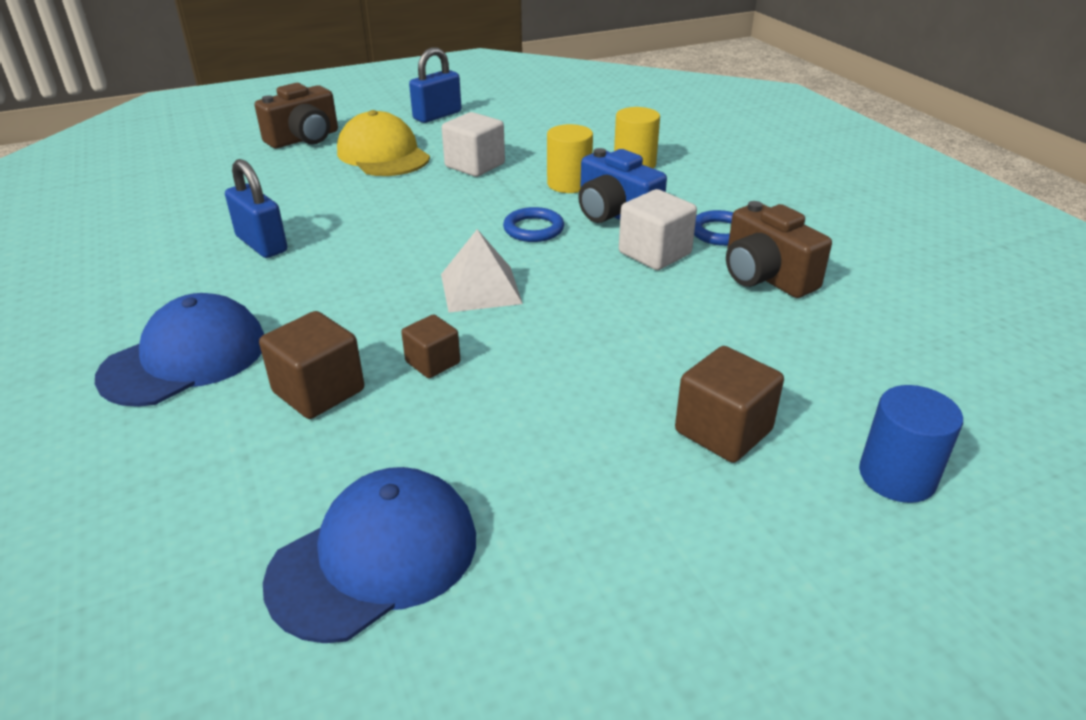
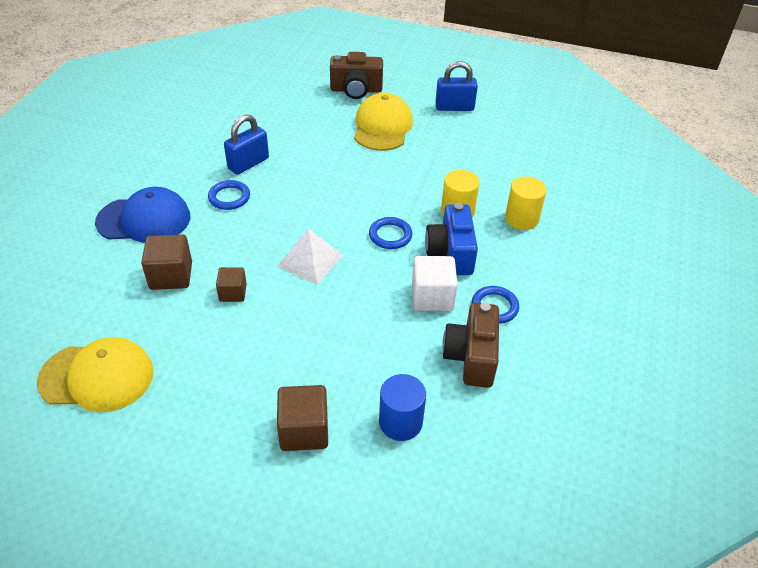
camera: 40 degrees right, 10 degrees up
blue padlock [225,159,287,258] -> blue padlock turned 45 degrees clockwise [224,114,269,175]
blue cap [263,467,476,643] -> yellow cap [37,337,154,412]
white cube [442,112,505,177] -> none
blue cylinder [859,385,963,503] -> blue cylinder moved to [379,374,426,441]
none -> blue ring [208,180,250,210]

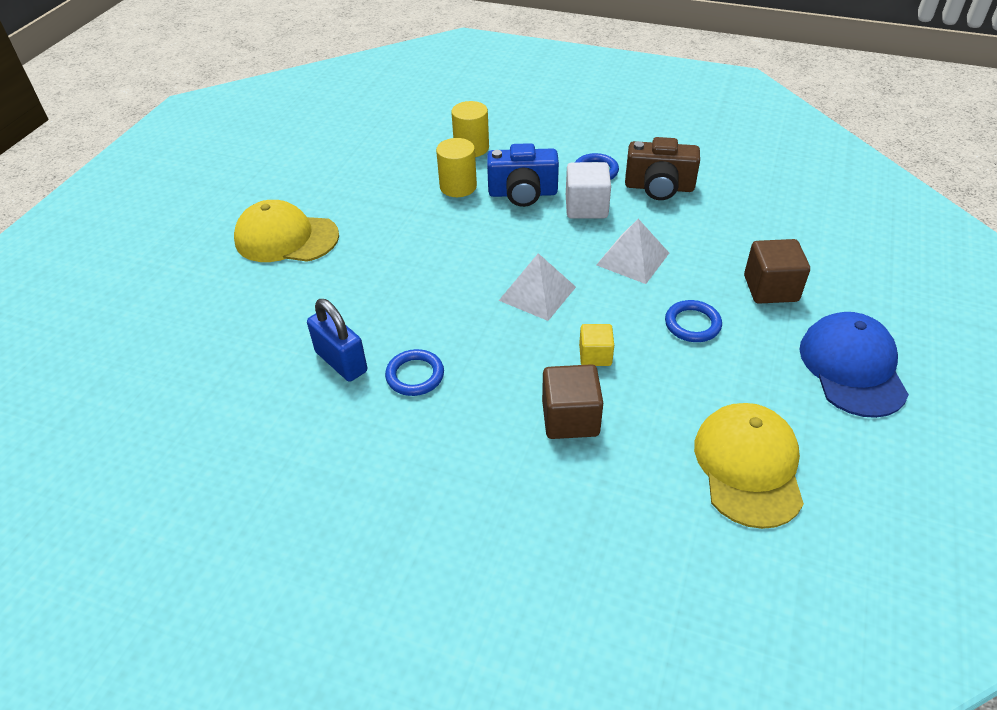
camera: 85 degrees left, 0 degrees up
blue cap [95,187,190,243] -> blue cap moved to [799,312,909,418]
brown cube [216,267,247,302] -> yellow cube [579,324,614,366]
brown camera [330,52,383,99] -> none
blue ring [369,217,413,249] -> blue ring moved to [665,300,722,342]
blue cylinder [379,374,426,441] -> none
blue padlock [435,61,478,111] -> none
none -> white pyramid [597,219,669,284]

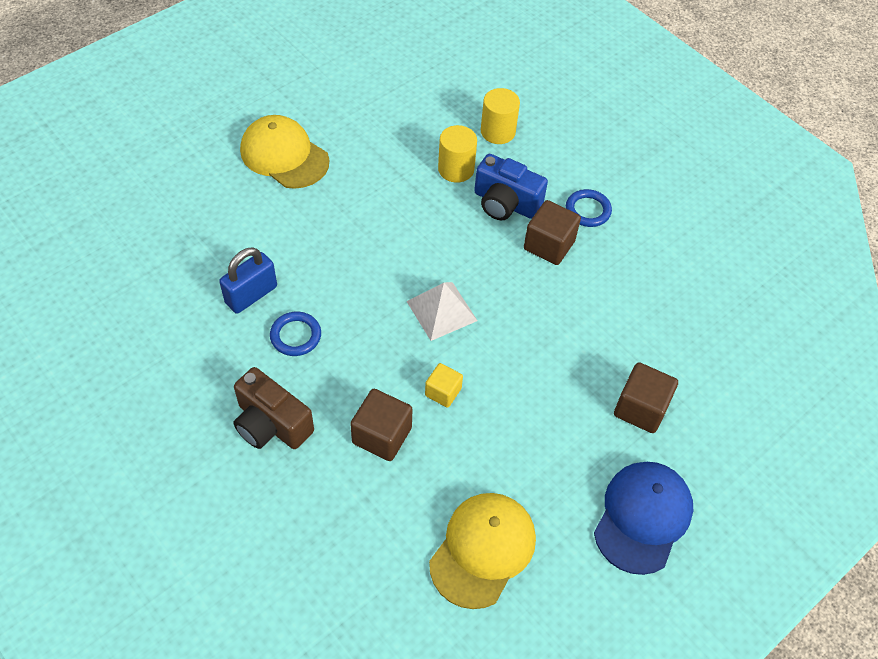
camera: 25 degrees right, 10 degrees up
blue padlock [307,299,367,382] -> blue padlock turned 60 degrees clockwise [219,247,277,314]
white cube [566,162,611,219] -> brown cube [524,200,581,265]
white pyramid [597,219,669,284] -> none
brown camera [625,137,700,200] -> brown camera moved to [233,367,314,449]
blue ring [665,300,722,342] -> none

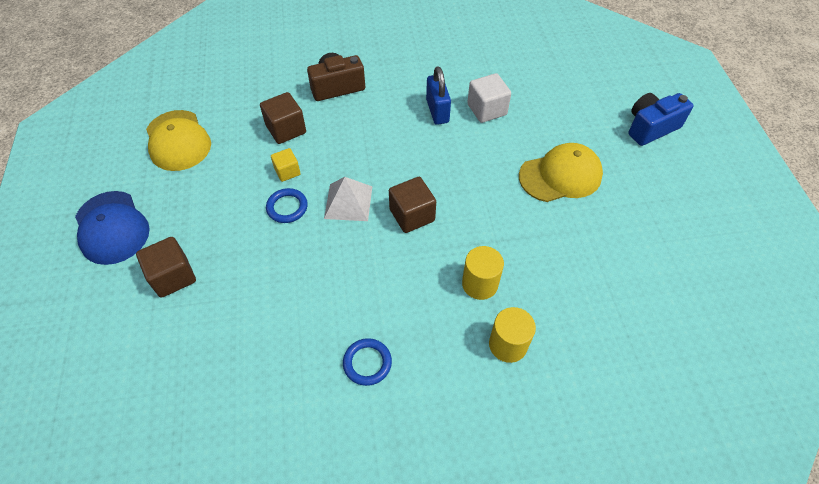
camera: 125 degrees right, 0 degrees up
blue ring [270,312,321,356] -> blue ring moved to [266,188,308,223]
blue camera [474,154,548,220] -> blue camera moved to [628,93,694,146]
brown cube [524,200,581,265] -> brown cube moved to [389,177,436,233]
none -> white cube [467,73,511,123]

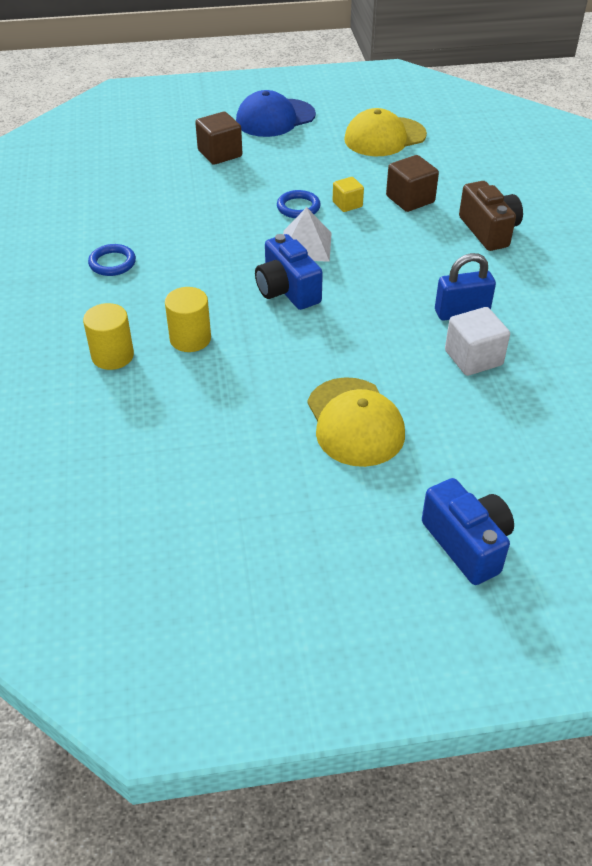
camera: 90 degrees right, 10 degrees down
brown cube [389,177,436,233] -> blue camera [255,234,323,310]

